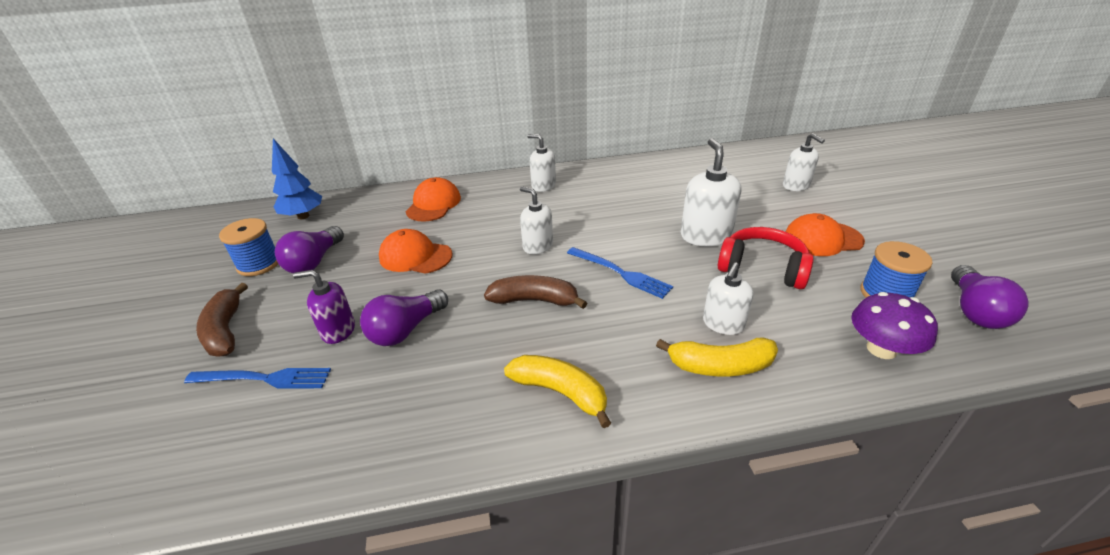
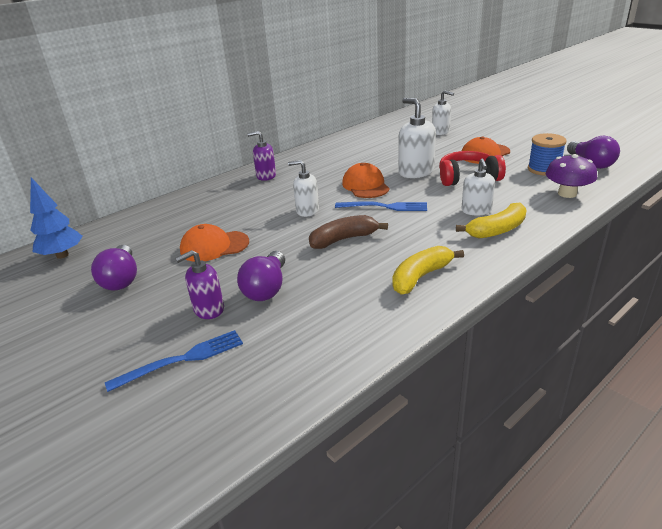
camera: 30 degrees left, 5 degrees down
brown banana [196,283,248,357] -> none
blue spool [219,218,278,276] -> none
orange cap [406,177,461,221] -> orange cap moved to [342,163,390,198]
yellow banana [504,355,611,428] -> yellow banana turned 45 degrees counterclockwise [392,246,464,294]
white soap dispenser [527,134,556,192] -> purple soap dispenser [247,131,276,181]

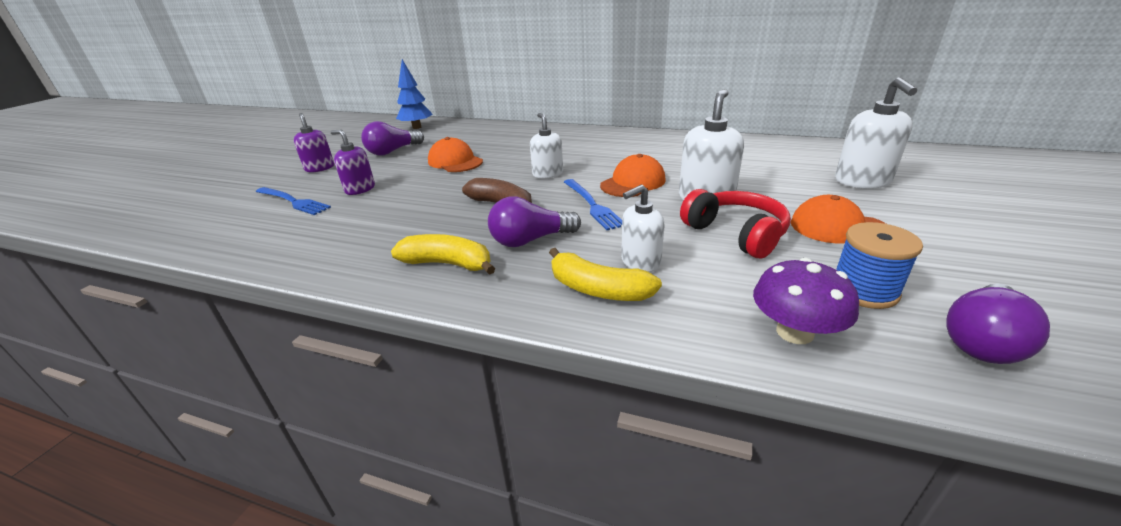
camera: 60 degrees right, 0 degrees up
purple light bulb [237,251,285,301] -> purple light bulb moved to [488,196,581,247]
purple soap dispenser [247,131,276,181] -> purple soap dispenser moved to [294,113,334,172]
white soap dispenser [432,90,454,135] -> white soap dispenser [835,77,917,189], size x1.51

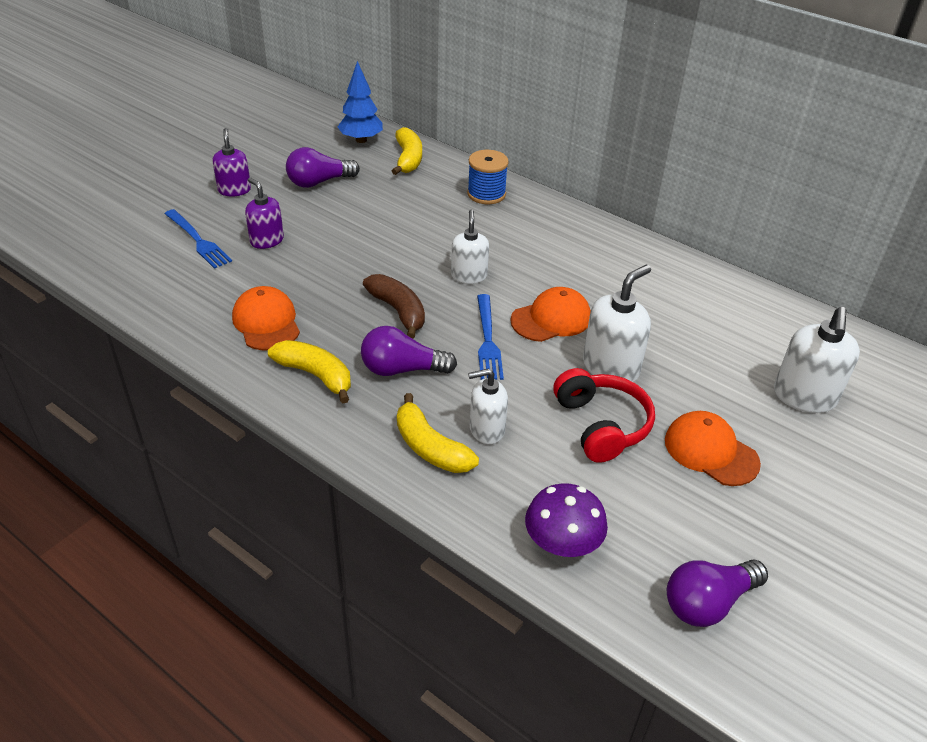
camera: 15 degrees right, 10 degrees up
orange cap [428,137,483,172] -> orange cap moved to [232,286,300,351]
blue spool [836,222,923,309] -> blue spool moved to [467,150,509,204]
none -> yellow banana [392,127,422,175]

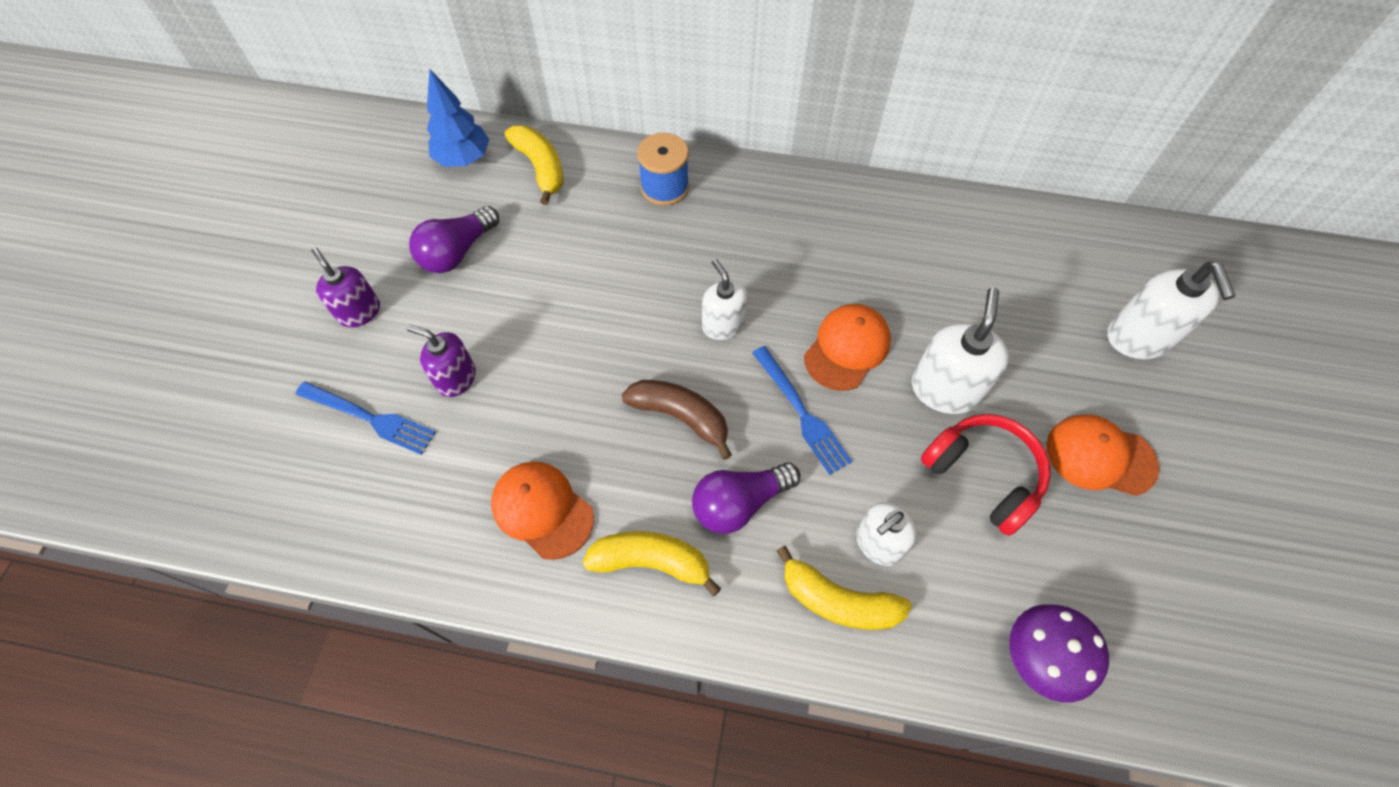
camera: 25 degrees left, 20 degrees up
purple light bulb [667,559,768,627] -> none

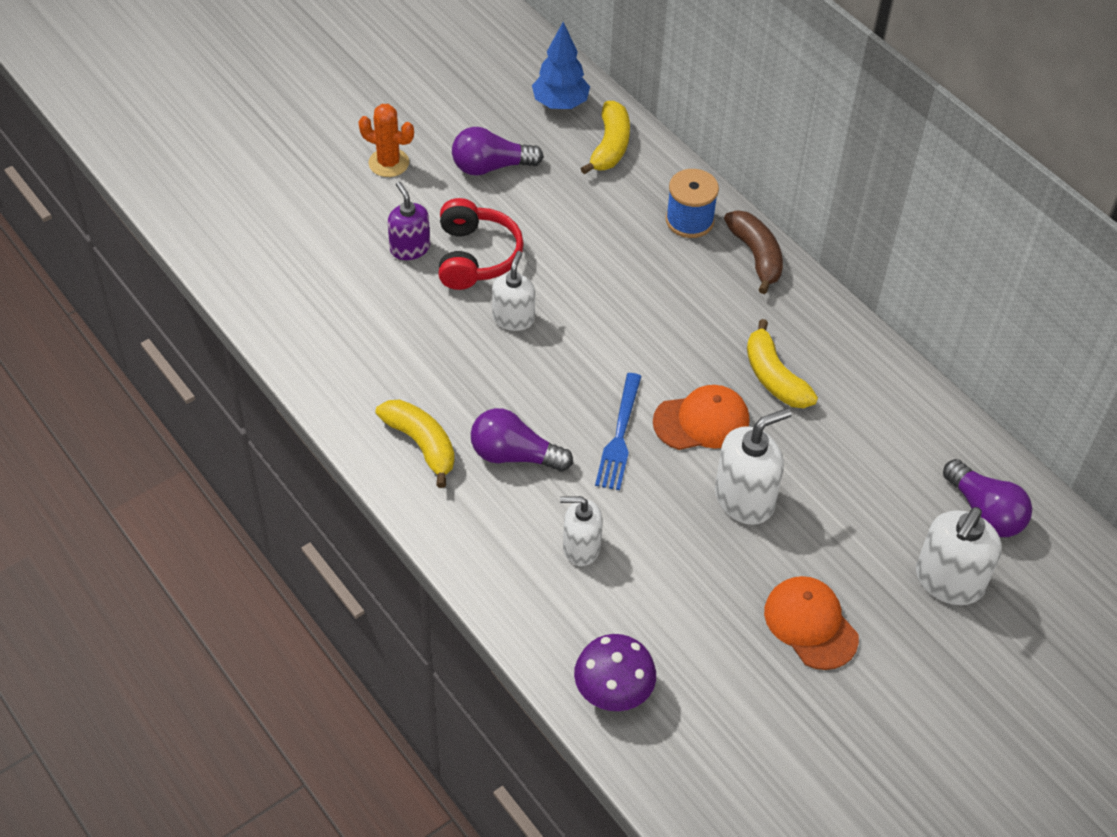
camera: 40 degrees right, 10 degrees down
blue fork [296,381,436,455] -> none
purple soap dispenser [311,247,380,327] -> orange cactus [358,104,414,177]
orange cap [491,462,594,560] -> none
brown banana [622,380,732,460] -> brown banana moved to [724,210,783,294]
white soap dispenser [702,259,748,340] -> white soap dispenser moved to [492,251,535,331]
yellow banana [776,546,912,630] -> yellow banana moved to [747,319,818,408]
red headphones [921,414,1051,536] -> red headphones moved to [439,198,524,290]
none -> purple light bulb [943,459,1032,537]

